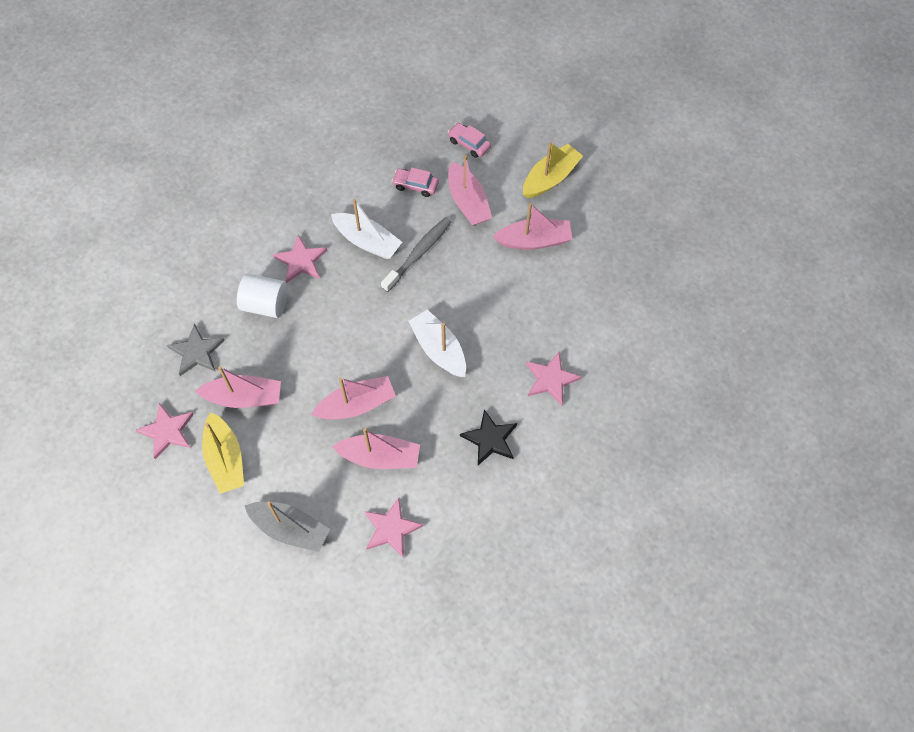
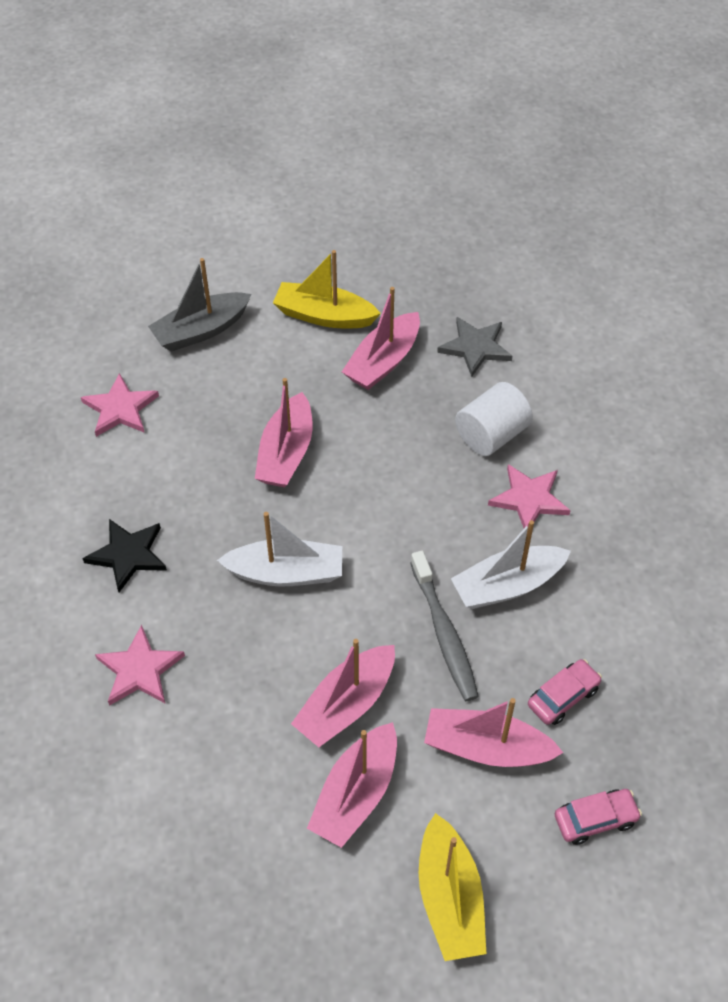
camera: 125 degrees right, 10 degrees down
pink star [135,403,194,459] -> none
pink boat [332,428,420,469] -> pink boat moved to [291,639,395,747]

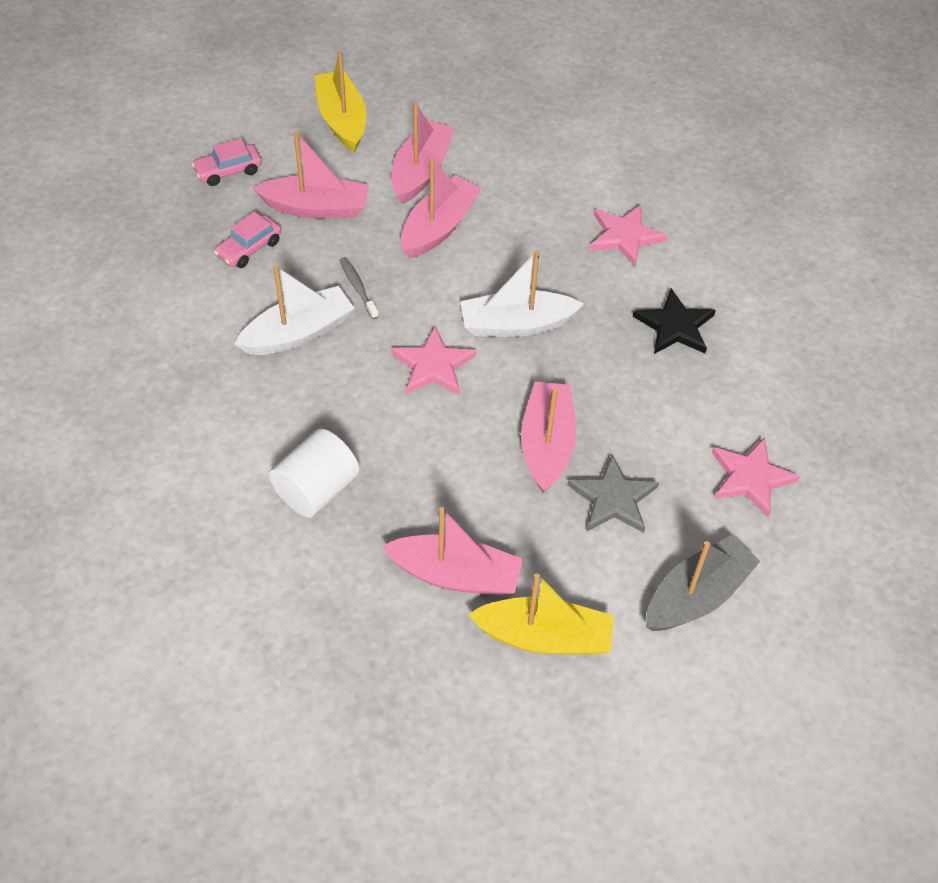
camera: 170 degrees right, 0 degrees up
pink boat [342,287,420,390] -> pink boat turned 75 degrees clockwise [382,507,523,596]
grey toothbrush [410,551,479,701] -> grey toothbrush [340,257,379,319], size x0.55
grey star [437,317,512,377] -> grey star moved to [567,455,659,533]
pink star [488,464,571,528] -> pink star moved to [392,326,477,395]

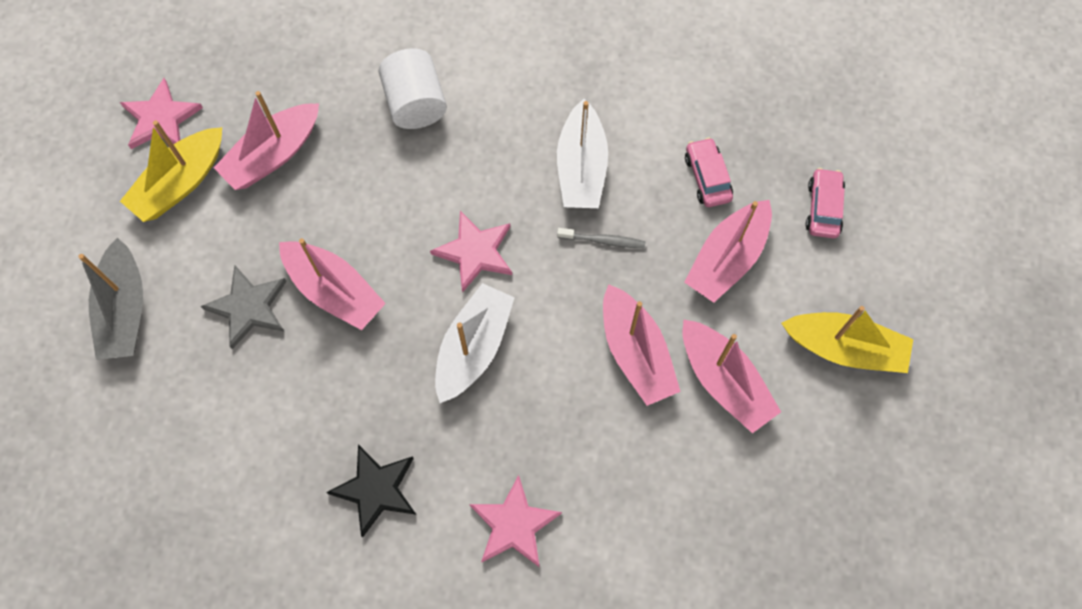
camera: 125 degrees right, 15 degrees up
pink star [712,437,800,517] -> pink star moved to [120,78,203,149]

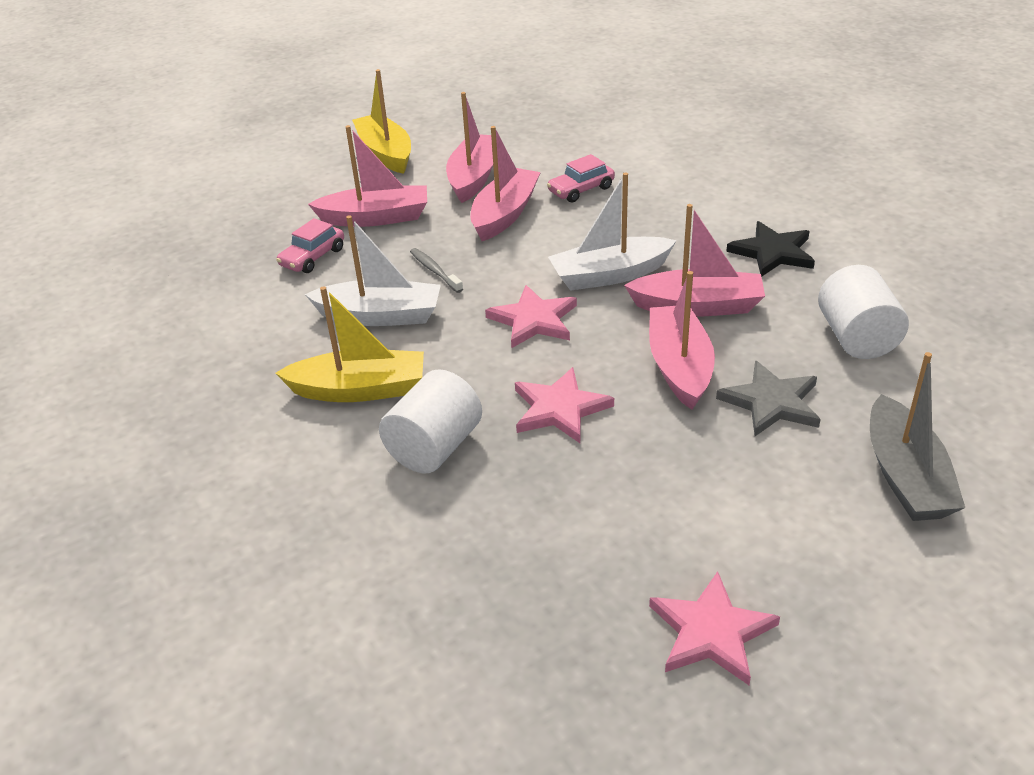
camera: 130 degrees left, 30 degrees down
grey boat [78,238,143,360] -> grey boat turned 135 degrees clockwise [870,352,965,521]
yellow boat [120,120,222,222] -> yellow boat moved to [275,286,424,402]
pink boat [214,91,319,190] -> pink boat moved to [624,204,765,317]
pink star [469,475,562,568] -> pink star moved to [515,367,614,443]
white boat [557,99,608,208] -> white boat turned 45 degrees clockwise [305,215,441,326]
pink car [805,168,845,238] -> pink car moved to [547,154,615,202]
none -> white cylinder [818,265,909,359]

